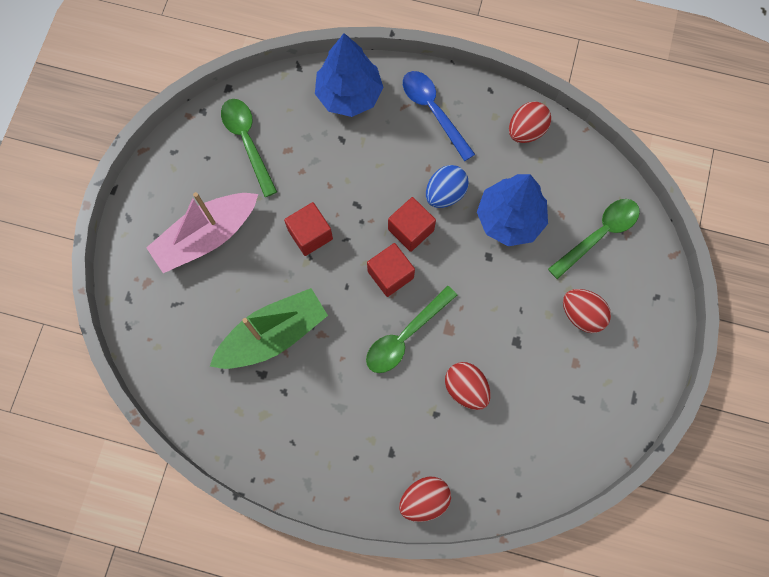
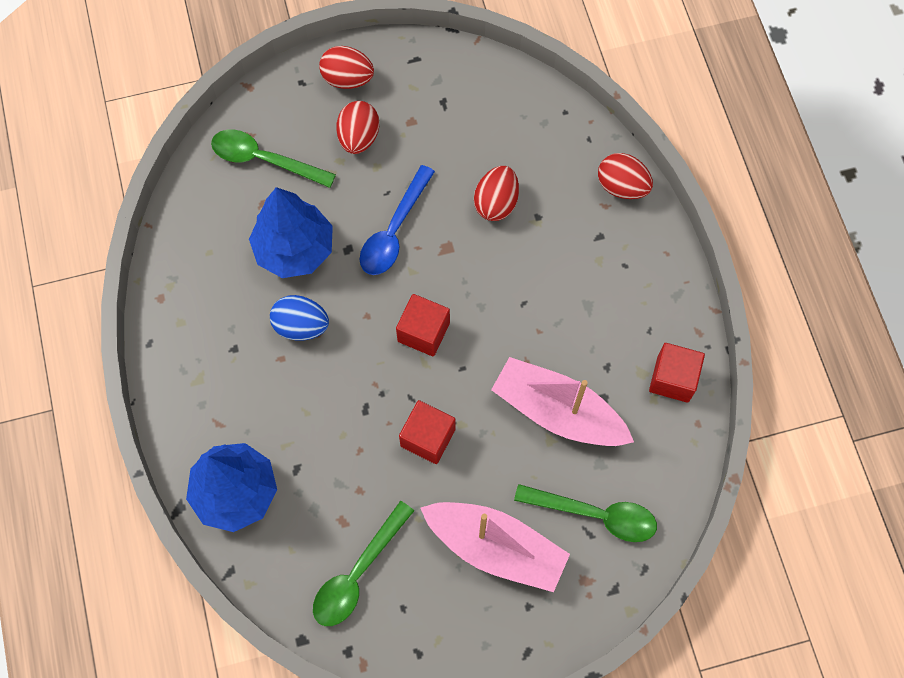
camera: 120 degrees left, 5 degrees down
green boat [210,288,328,369] -> pink boat [491,357,634,446]
green spoon [366,286,457,373] -> green spoon moved to [514,484,657,542]
red cube [388,197,436,252] -> red cube moved to [649,343,705,403]
blue spoon [403,71,475,161] -> blue spoon moved to [360,165,435,275]
red egg [509,101,551,143] -> red egg moved to [319,46,374,89]

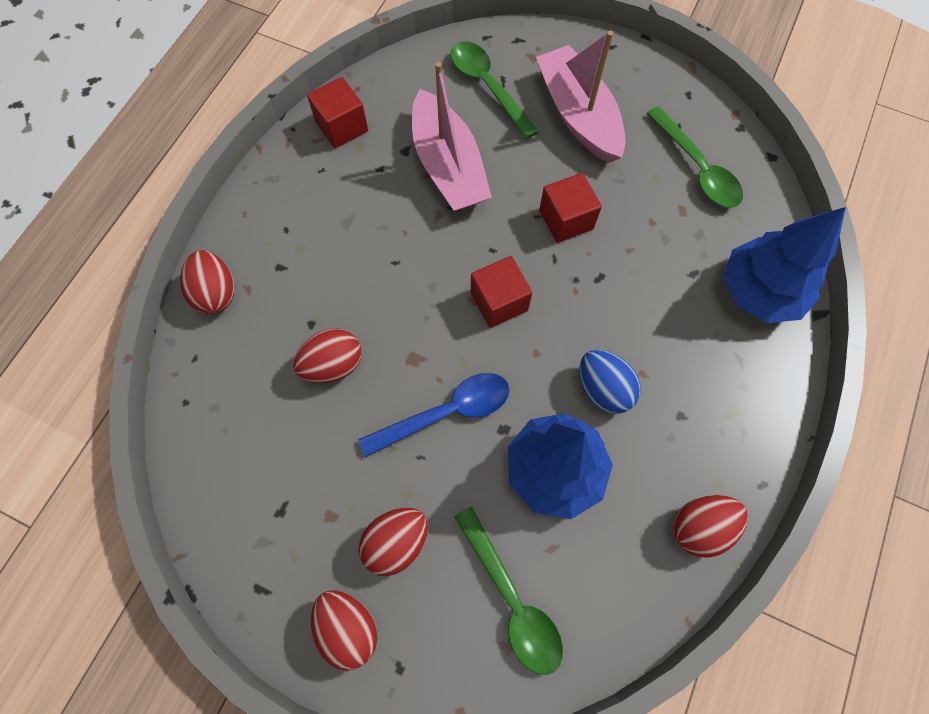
camera: 140 degrees left, 0 degrees up
green spoon [313,501,414,626] -> green spoon turned 75 degrees clockwise [647,106,743,208]
none -> red egg [673,495,748,558]

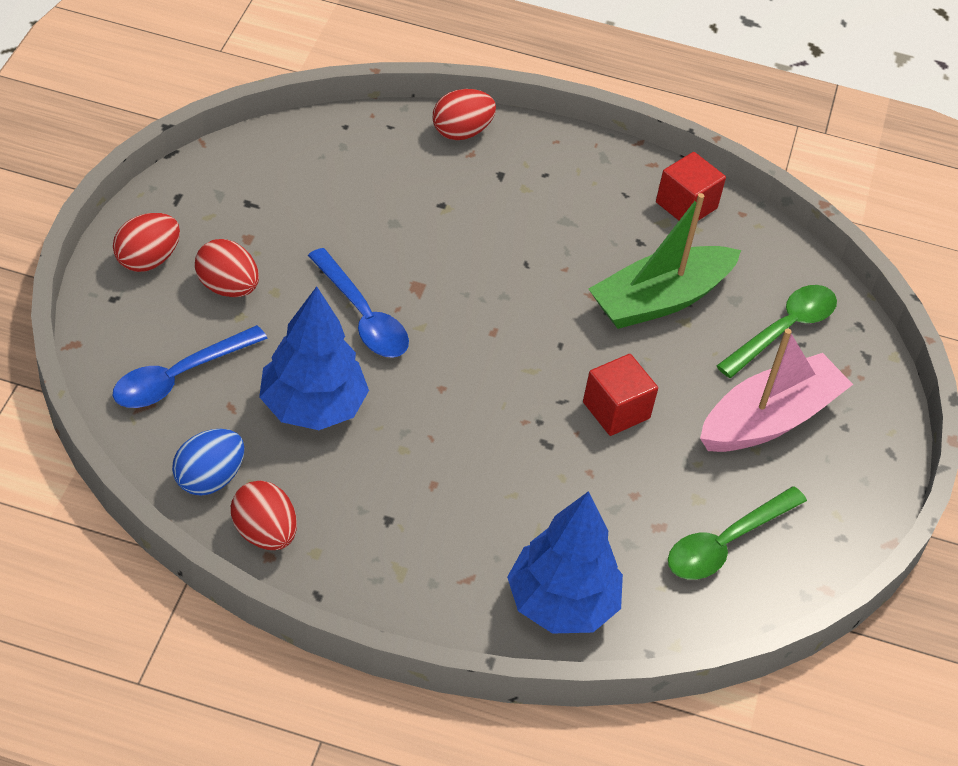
camera: 75 degrees right, 20 degrees down
red egg [293,328,361,383] -> none
pink boat [412,62,492,211] -> green boat [589,193,741,329]
green spoon [454,506,563,675] -> blue spoon [113,325,268,408]
red cube [471,256,533,328] -> none
blue egg [579,350,641,414] -> blue egg moved to [172,429,245,496]

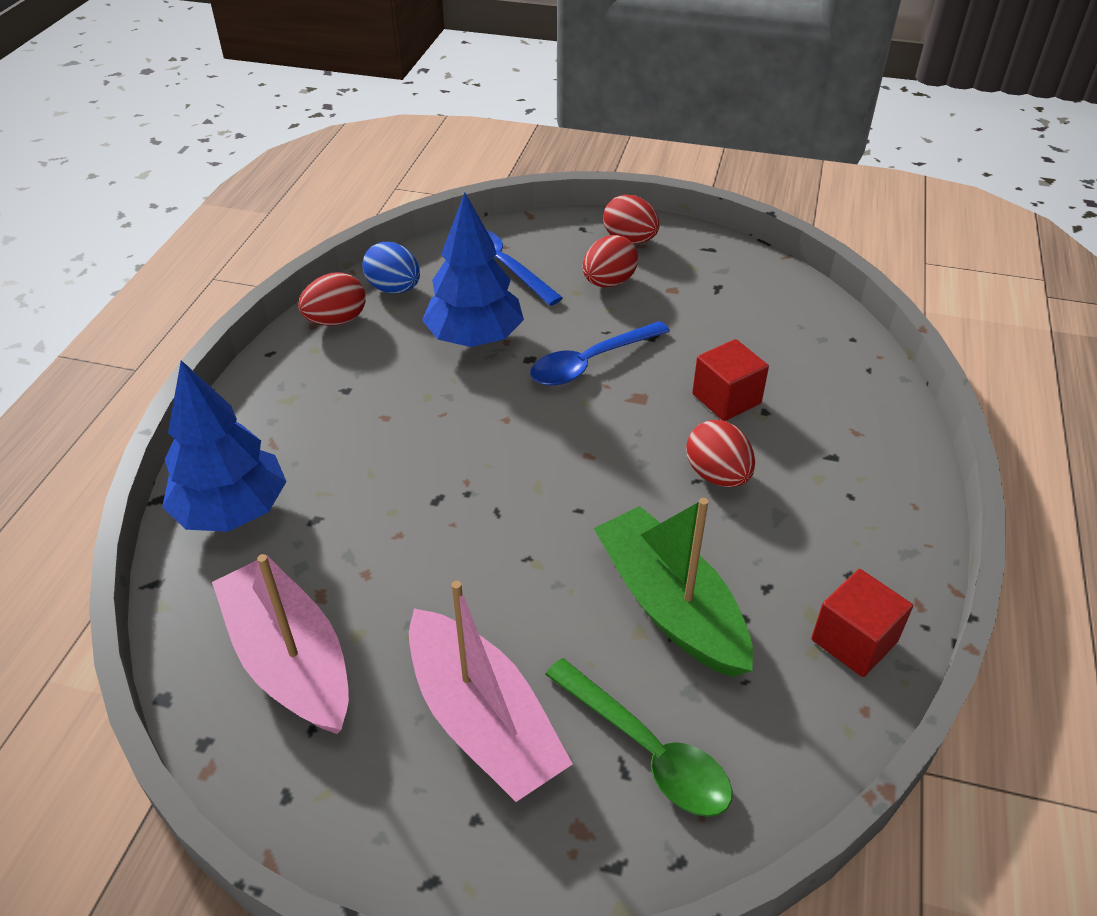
camera: 95 degrees right, 5 degrees down
red egg [433,89,496,140] -> red egg moved to [686,420,755,487]
red cube [583,354,658,436] -> red cube moved to [692,339,769,421]
green spoon [668,486,807,580] -> pink boat [212,554,349,734]

